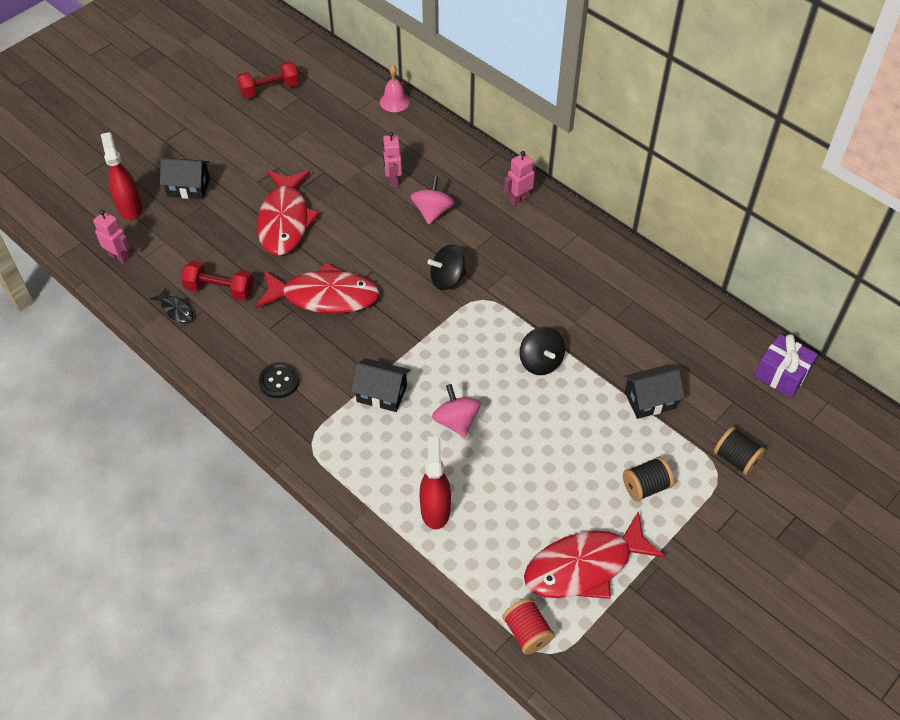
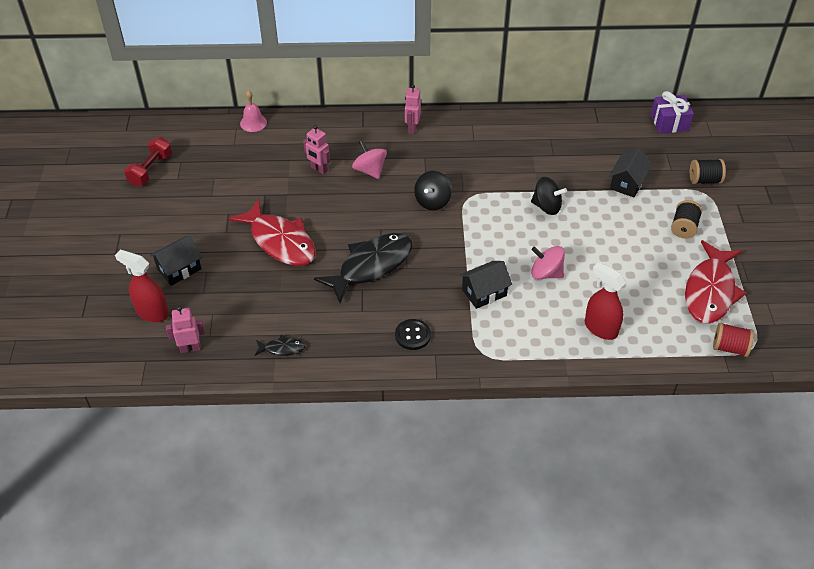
camera: 45 degrees left, 5 degrees down
red dumbbell [181,261,254,301] -> none
red fish [256,263,380,313] -> black fish [314,233,412,303]

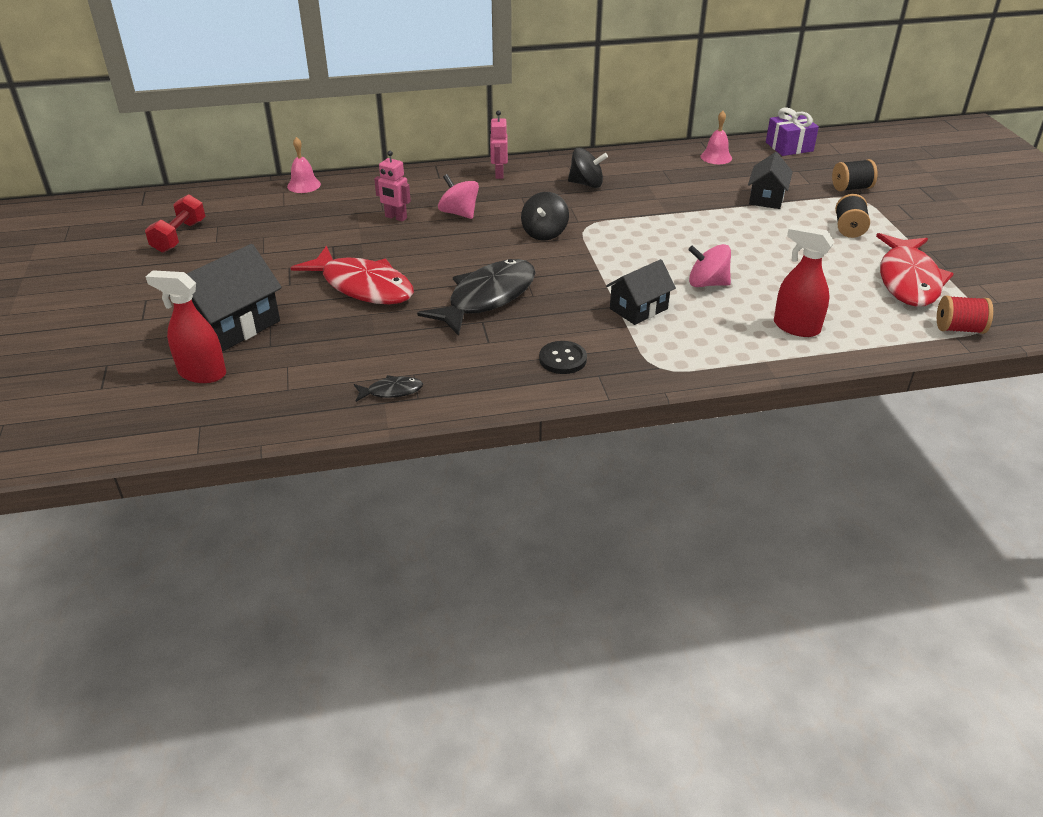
camera: 10 degrees left, 10 degrees down
black house [150,236,202,286] -> black house [169,244,282,352], size x1.56
pink robot [166,306,205,353] -> none
black spinning top [531,177,567,215] -> black spinning top moved to [568,148,608,188]
none -> pink bell [701,111,732,164]

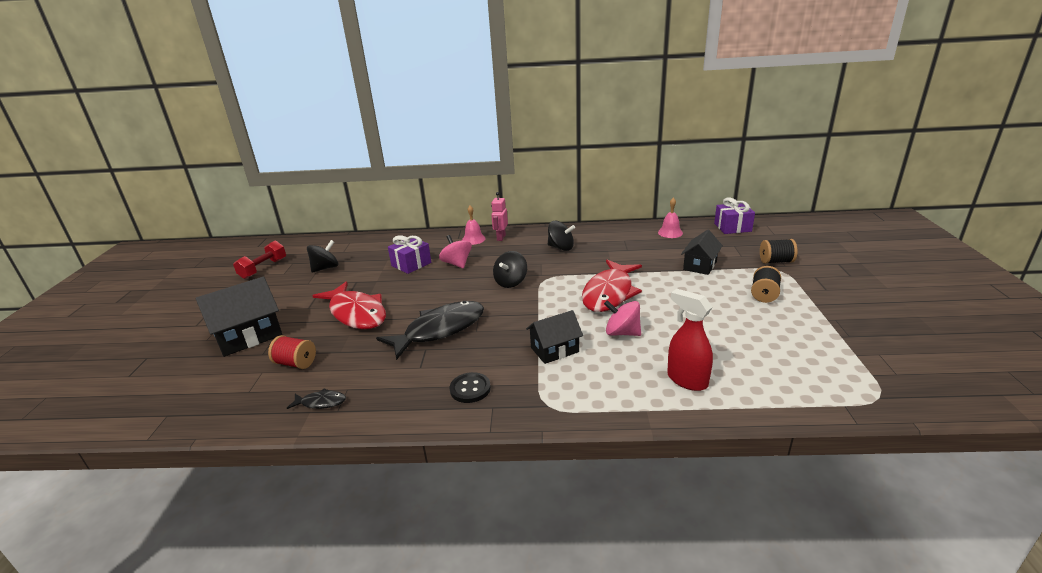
camera: 15 degrees right, 10 degrees down
red spray bottle [146,270,226,383] -> none
pink bell [287,137,321,193] -> pink bell moved to [462,206,486,245]
pink robot [374,151,411,222] -> purple gift [388,235,431,274]
red fish [876,233,954,307] -> red fish moved to [582,260,642,312]
red spool [937,295,993,334] -> red spool moved to [268,335,316,369]
none -> black spinning top [307,240,338,273]

